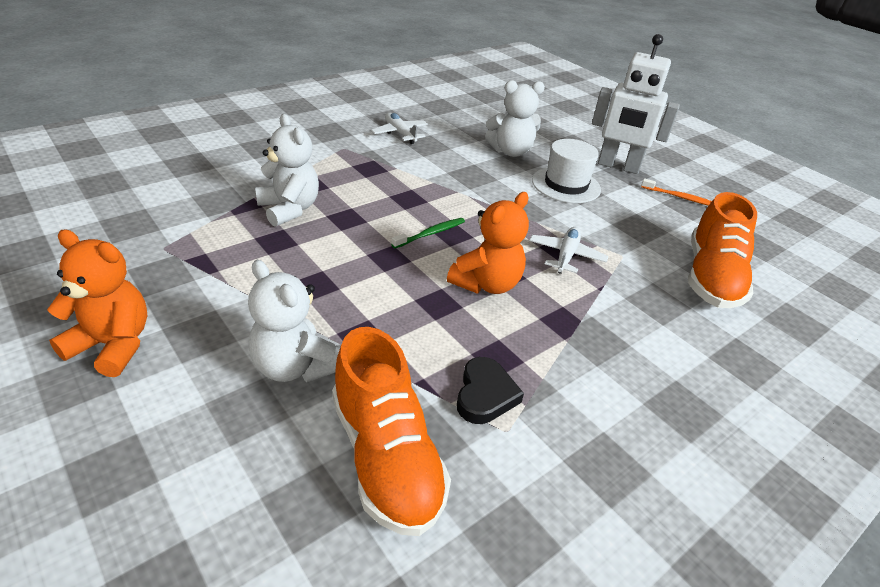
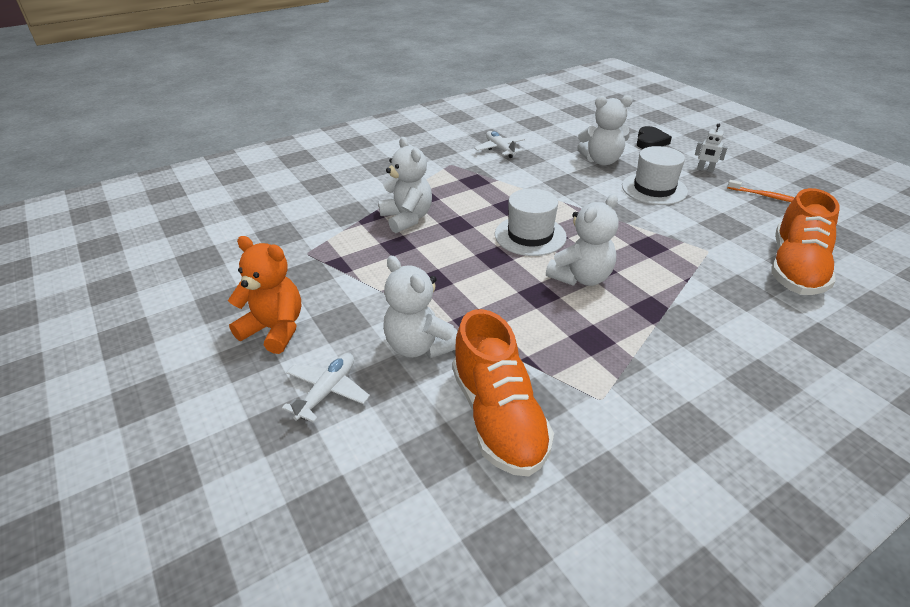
camera: 10 degrees right, 0 degrees up
green toothbrush [391,218,465,248] -> white hat [495,188,567,256]
orange teddy bear [447,192,529,294] -> white teddy bear [546,194,619,286]
black heart [457,357,524,424] -> black heart moved to [637,126,672,149]
white plane [529,227,608,274] -> white plane moved to [282,353,370,423]
white robot [592,34,680,174] -> white robot [695,124,728,173], size x0.40

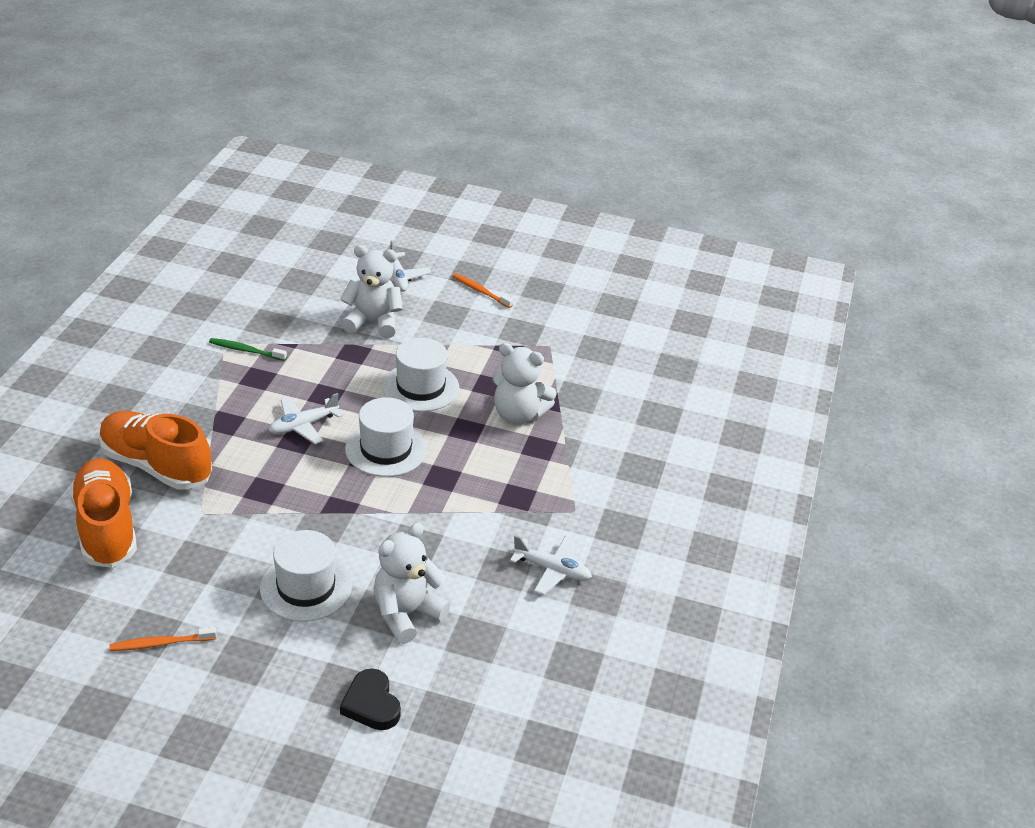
camera: 135 degrees right, 0 degrees up
orange teddy bear [228,236,301,354] -> orange toothbrush [452,273,513,308]
orange shoe [452,309,554,477] -> orange shoe moved to [99,411,212,489]
white teddy bear [546,194,619,286] -> white plane [269,393,343,444]
white robot [695,124,728,173] -> none
none -> green toothbrush [209,338,287,361]
none -> white hat [382,338,459,412]

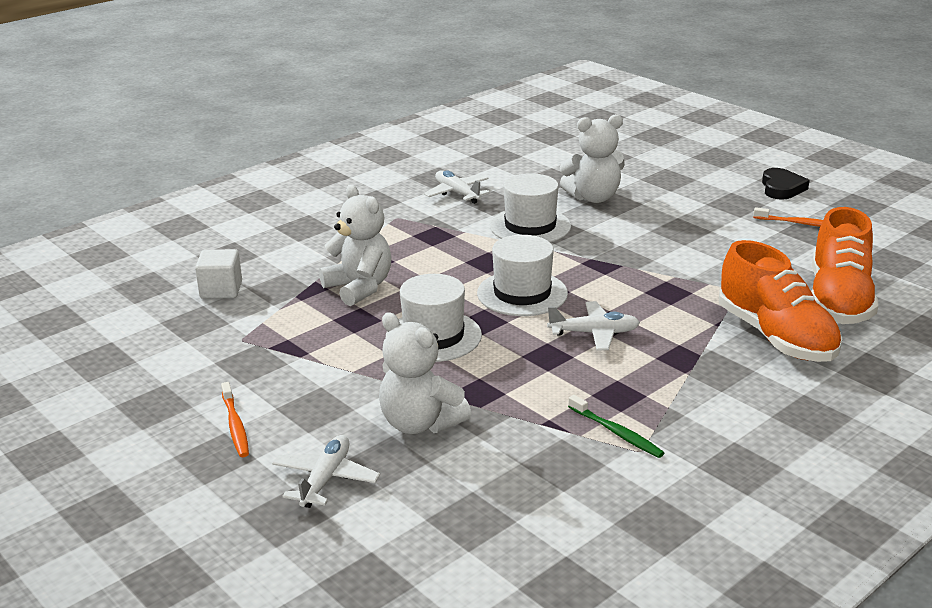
camera: 145 degrees left, 10 degrees down
white hat [260,530,352,622] -> white hat moved to [490,173,571,242]
black heart [340,669,401,730] -> black heart moved to [762,168,810,200]
none -> white cube [195,249,242,299]

